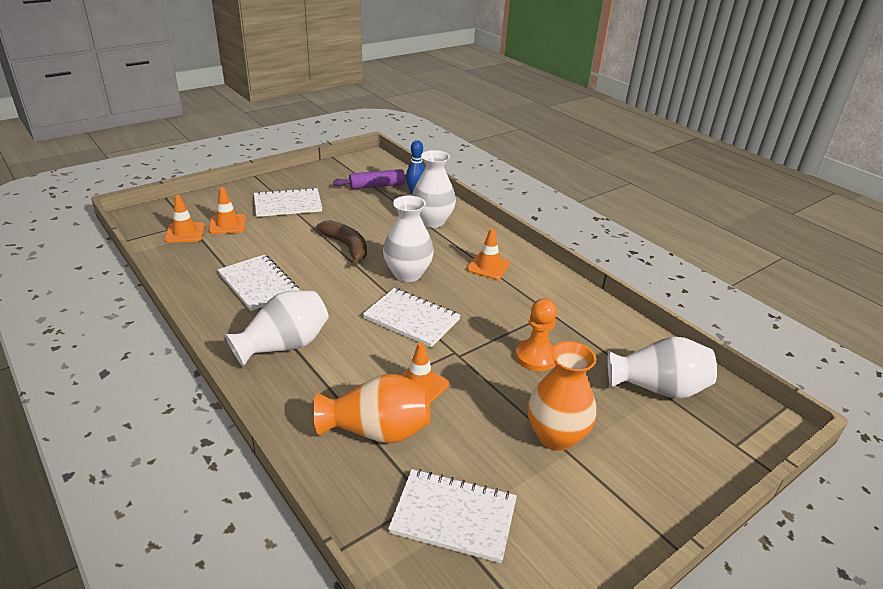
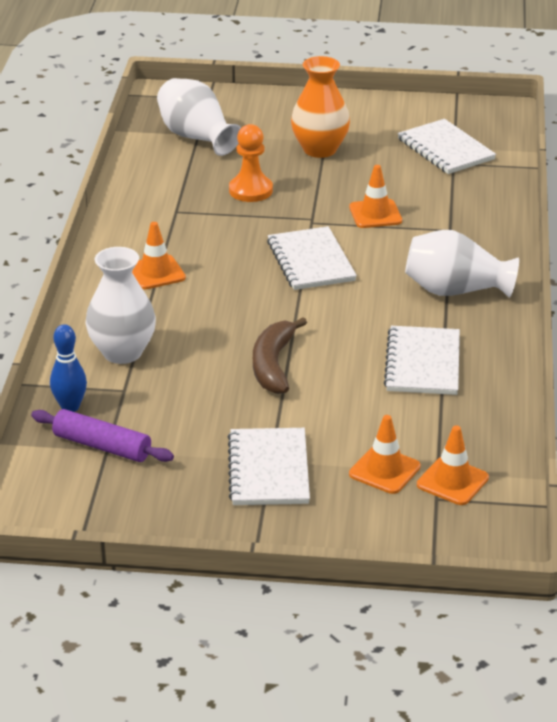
camera: 135 degrees left, 0 degrees up
white notebook [254,187,322,217] -> white notebook turned 60 degrees clockwise [228,428,310,505]
orange vase [313,374,430,443] -> none
white vase [383,196,434,282] -> none

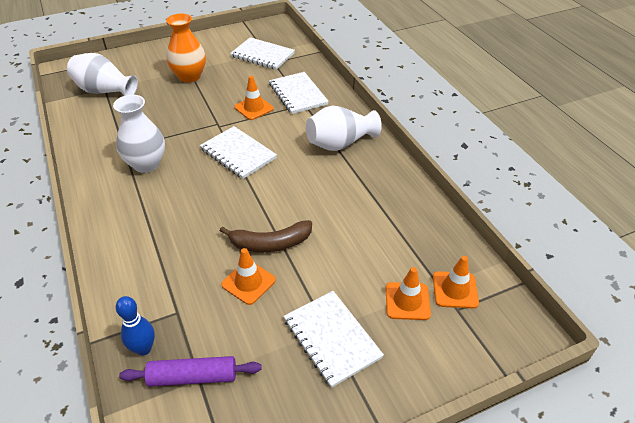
camera: 30 degrees left, 10 degrees up
white vase [85,247,156,364] -> white vase moved to [113,95,165,173]
orange traffic cone [132,222,186,289] -> orange traffic cone moved to [221,248,276,305]
orange pawn [229,124,273,202] -> none
brown banana [253,317,307,394] -> brown banana turned 75 degrees counterclockwise [220,220,312,252]
white notebook [384,326,460,395] -> white notebook moved to [269,72,329,114]

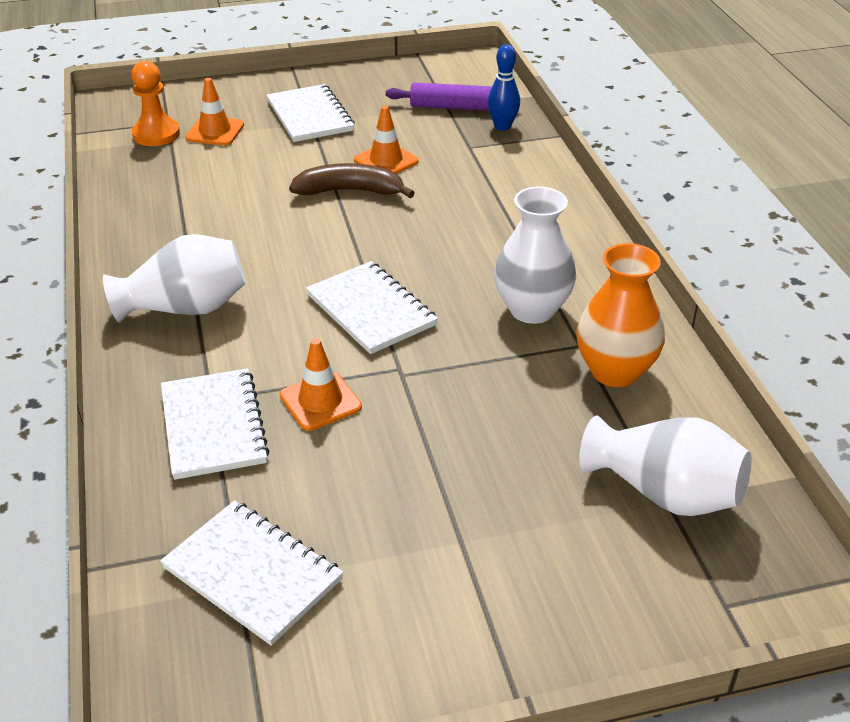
camera: 170 degrees left, 5 degrees down
orange vase [166,14,206,83] -> orange vase moved to [576,243,665,387]
orange traffic cone [433,256,479,308] -> orange pawn [131,61,180,146]

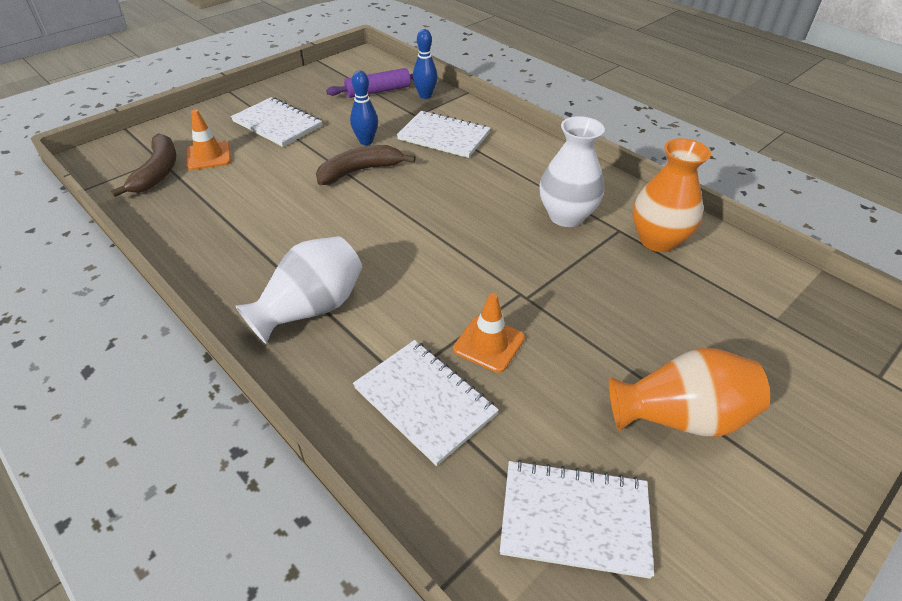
camera: 30 degrees left, 5 degrees up
orange pawn [131,61,180,146] -> brown banana [111,133,176,197]
white notebook [306,261,438,354] -> white notebook moved to [397,110,491,158]
orange traffic cone [354,106,419,174] -> blue bowling pin [350,71,378,145]
white vase [579,416,752,516] -> none
none -> orange vase [609,348,770,437]

